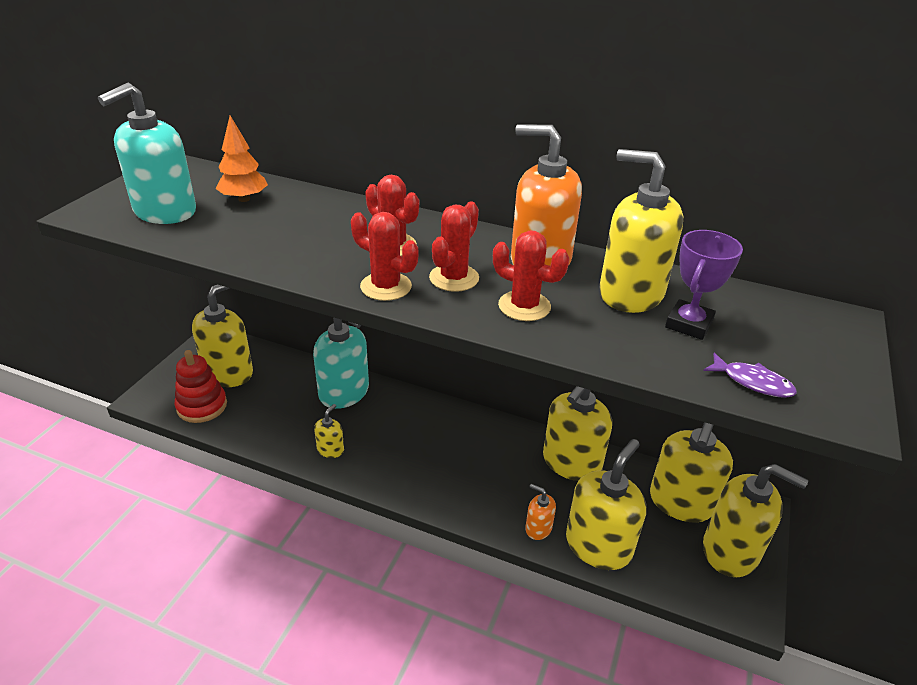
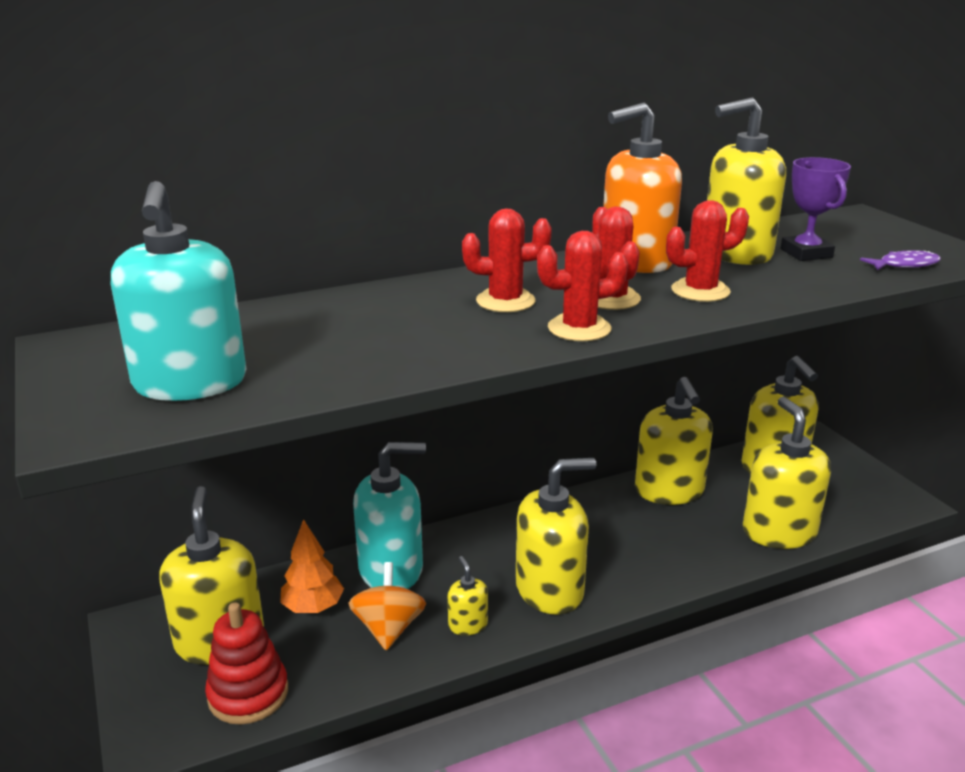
camera: 45 degrees left, 10 degrees down
orange tree [215,116,268,202] -> orange tree moved to [280,519,344,613]
orange soap dispenser [525,484,556,540] -> none
yellow soap dispenser [703,464,808,577] -> yellow soap dispenser moved to [516,458,596,615]
none -> orange spinning top [349,562,426,650]

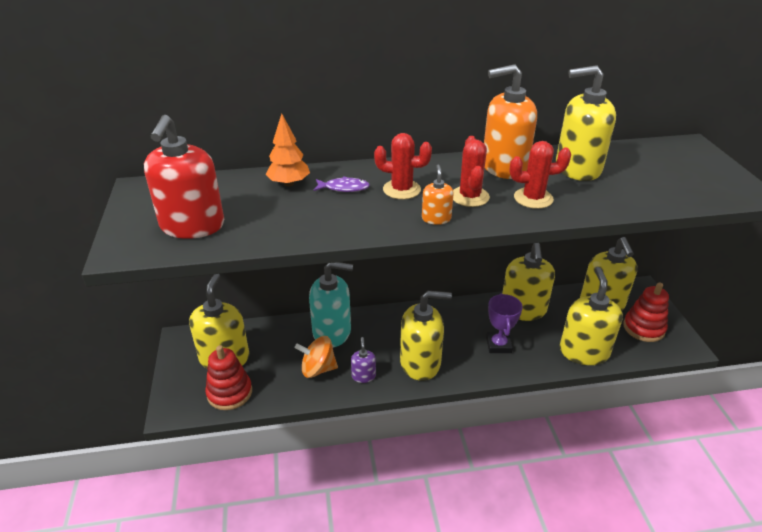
camera: 15 degrees right, 10 degrees up
turquoise soap dispenser [111,181,246,401] -> red soap dispenser [144,115,224,239]
orange tree [280,519,344,613] -> orange tree moved to [265,113,310,186]
orange spinning top [349,562,426,650] -> orange spinning top turned 105 degrees counterclockwise [295,336,338,378]
yellow soap dispenser [448,556,488,636] -> purple soap dispenser [351,337,376,383]
red cactus [537,231,628,341] -> orange soap dispenser [422,165,454,225]
purple trophy [780,157,851,261] -> purple trophy moved to [486,293,523,353]
purple fish [860,250,941,270] -> purple fish moved to [313,176,370,192]
none -> red stacking toy [623,282,669,342]

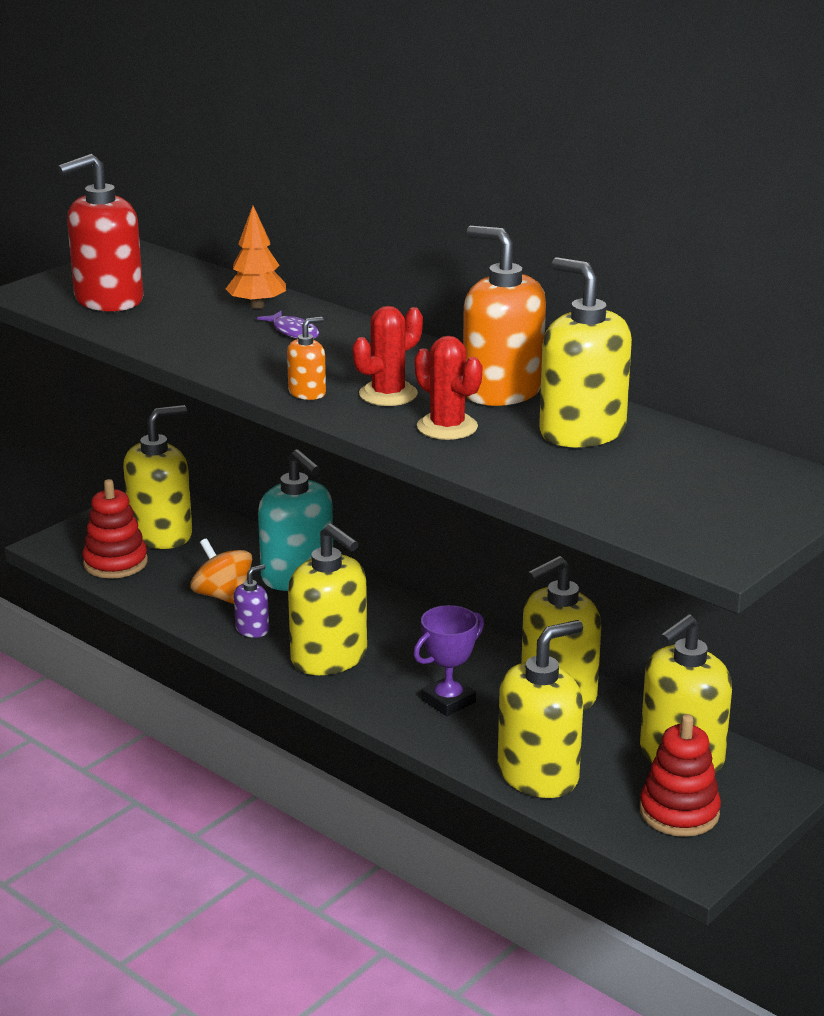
camera: 50 degrees right, 10 degrees down
red cactus [374,133,432,199] -> none

